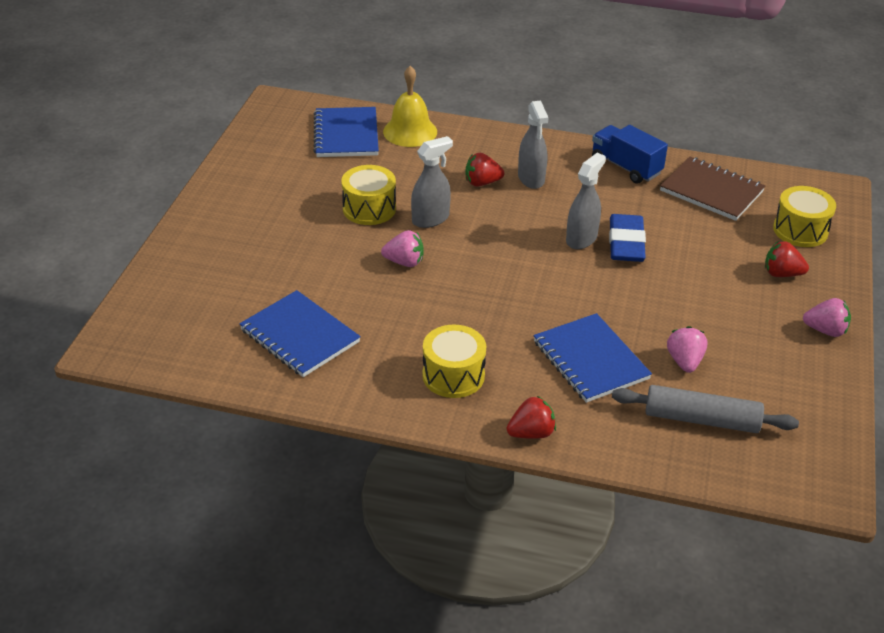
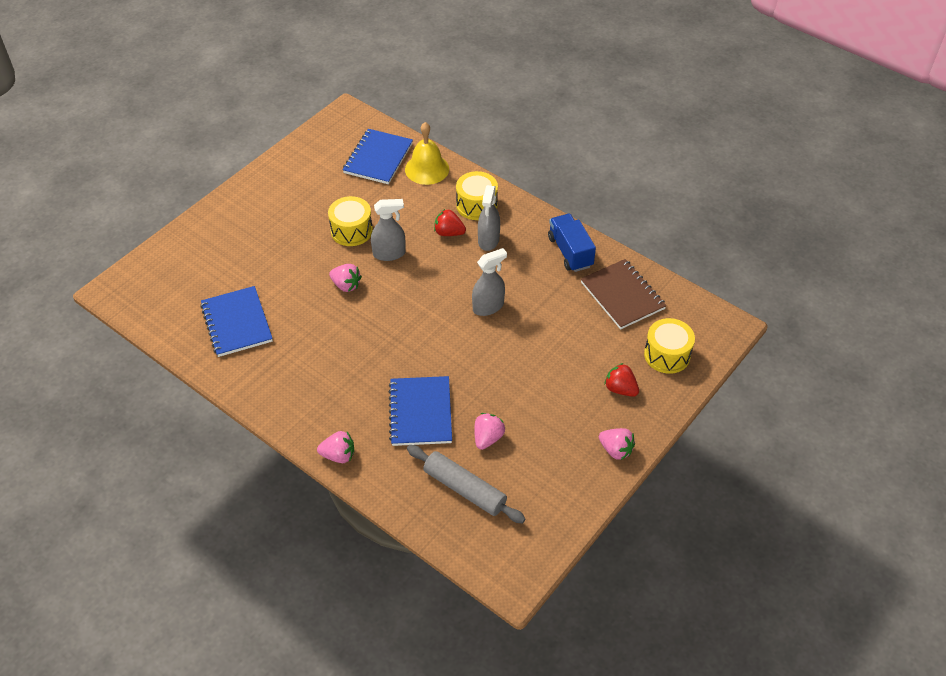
camera: 25 degrees right, 10 degrees up
yellow drum [422,324,486,398] -> yellow drum moved to [456,171,498,220]
red strawberry [507,396,556,439] -> pink strawberry [317,431,354,463]
blue eraser [609,214,646,262] -> none

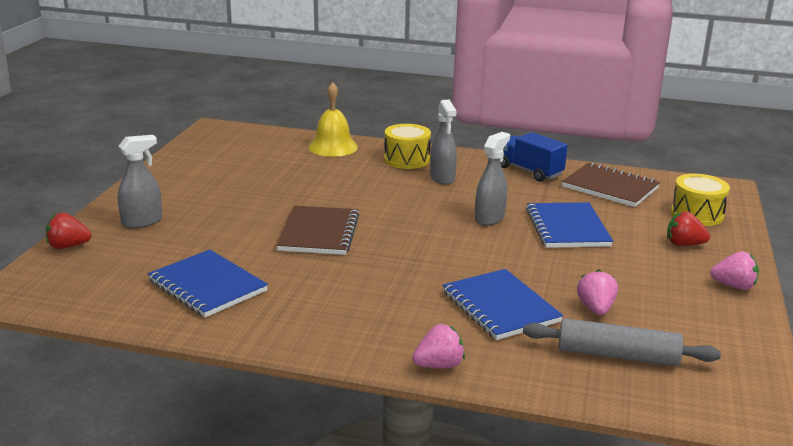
camera: 25 degrees left, 25 degrees down
yellow drum [328,196,373,246] -> none
pink strawberry [329,264,362,292] -> brown notebook [276,205,359,255]
blue notebook [343,129,413,184] -> blue notebook moved to [526,202,613,248]
grey spray bottle [371,199,406,261] -> grey spray bottle moved to [118,135,162,228]
red strawberry [434,209,466,236] -> red strawberry moved to [46,213,91,249]

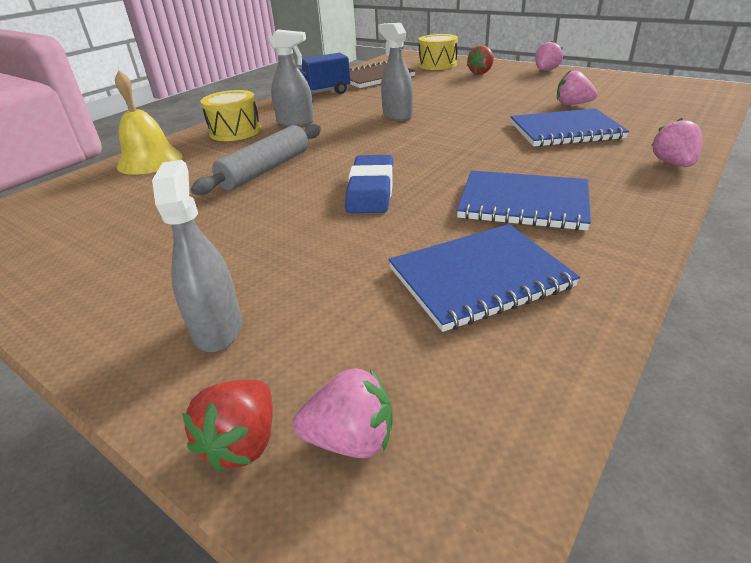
camera: 65 degrees left, 10 degrees up
brown notebook [276,205,359,255] -> blue eraser [345,155,393,213]
grey rolling pin [523,318,721,366] -> grey rolling pin moved to [191,124,321,195]
blue notebook [526,202,613,248] -> blue notebook moved to [457,170,591,231]
none -> pink strawberry [293,368,393,458]

